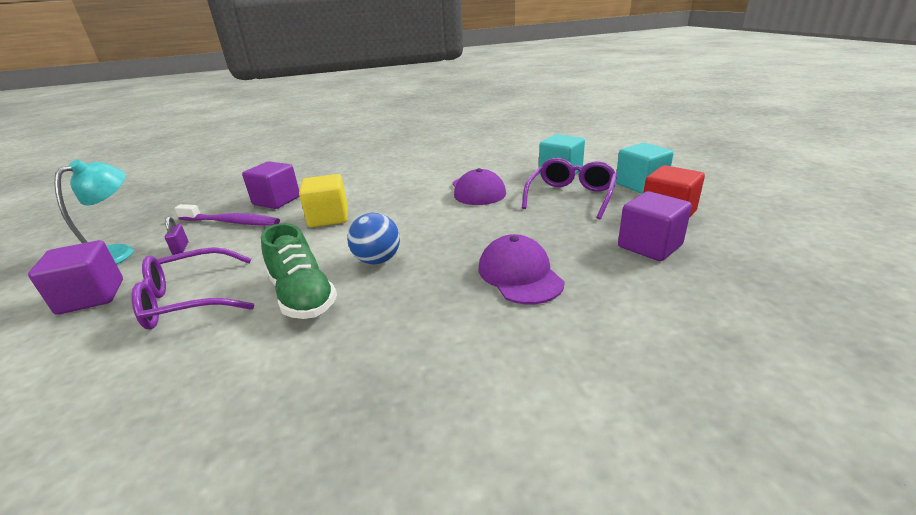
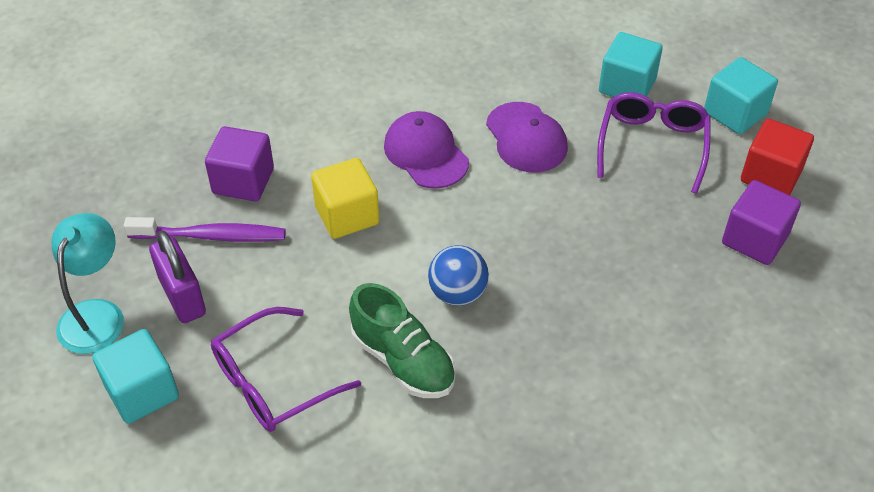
camera: 15 degrees left, 20 degrees up
purple cube [28,240,123,315] -> turquoise cube [92,329,179,424]
purple padlock [165,216,188,255] -> purple padlock [149,231,206,323], size x2.01
purple cap [479,234,565,304] -> purple cap moved to [384,111,469,189]

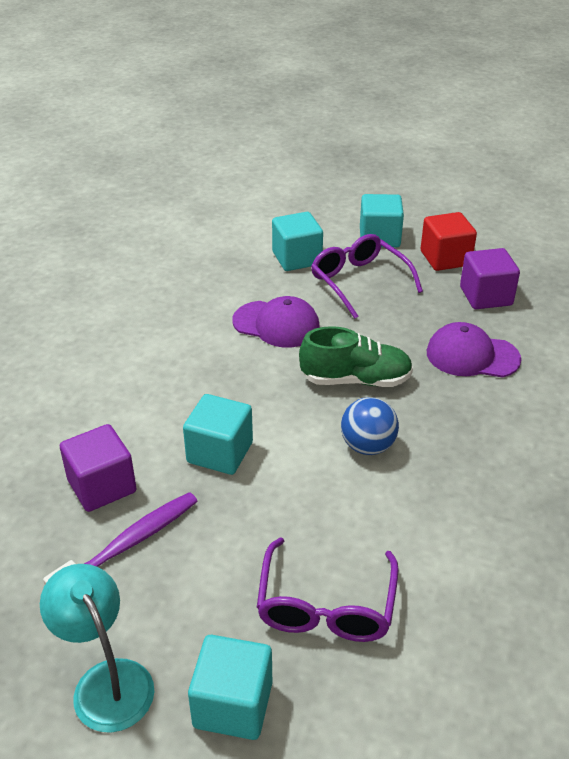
camera: 45 degrees left, 10 degrees down
purple padlock [149,231,206,323] -> none
yellow cube [311,158,379,239] -> turquoise cube [183,394,253,475]
green shoe [349,283,456,398] -> green shoe moved to [299,326,413,387]
purple cap [384,111,469,189] -> purple cap moved to [427,322,521,378]

